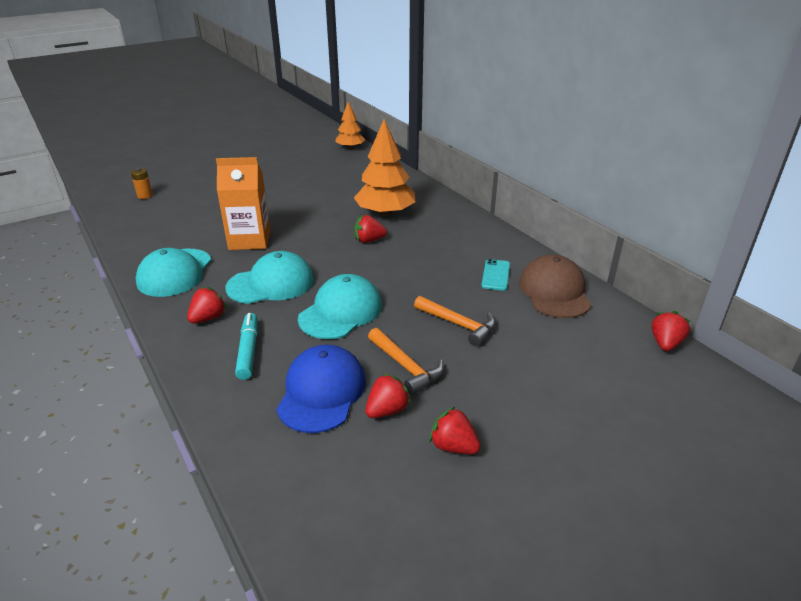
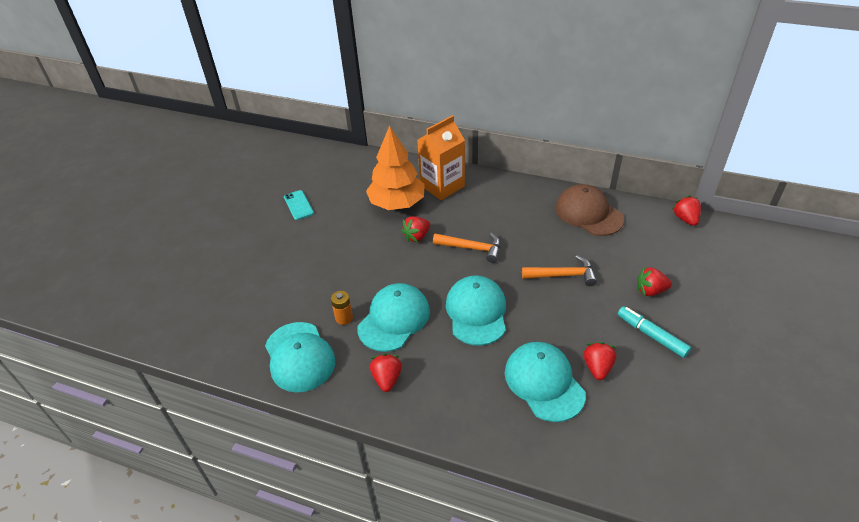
camera: 35 degrees left, 10 degrees up
orange battery [131,168,153,199] -> orange battery moved to [331,291,353,325]
orange carton [216,157,270,250] -> orange carton moved to [417,115,465,200]
turquoise marker [235,313,258,380] -> turquoise marker moved to [618,306,691,358]
blue cap [276,345,366,433] -> turquoise cap [505,342,586,422]
orange tree [335,101,365,149] -> none
orange hammer [368,328,444,395] -> orange hammer moved to [433,233,500,263]
red strawberry [429,406,480,454] -> red strawberry moved to [637,267,672,296]
turquoise phone [481,259,510,291] -> turquoise phone moved to [284,190,314,220]

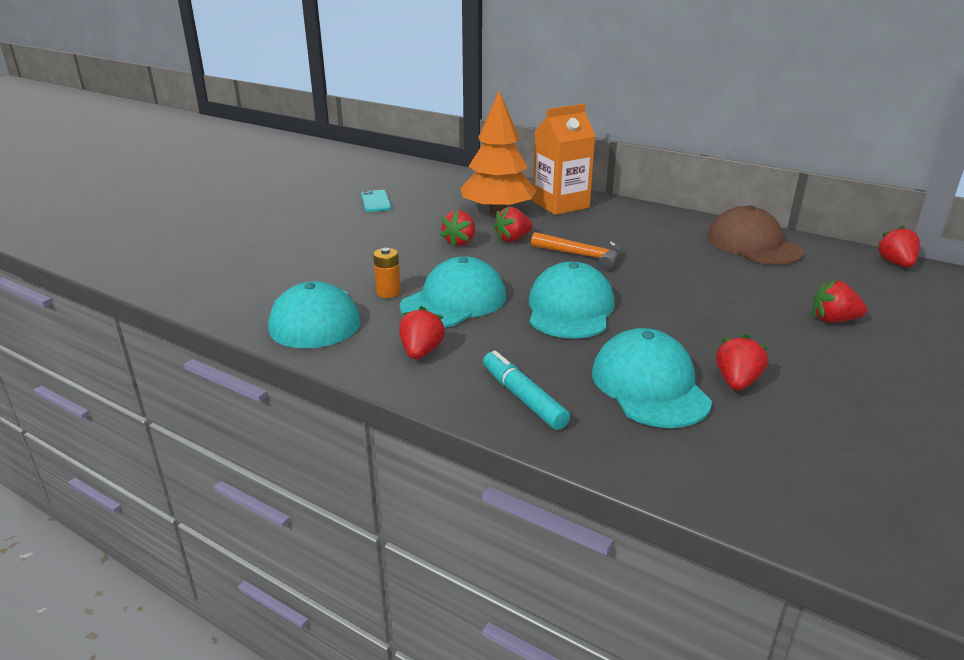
camera: 10 degrees right, 15 degrees down
orange hammer [522,255,597,286] -> none
turquoise marker [618,306,691,358] -> turquoise marker moved to [483,351,570,430]
none -> red strawberry [440,211,475,247]

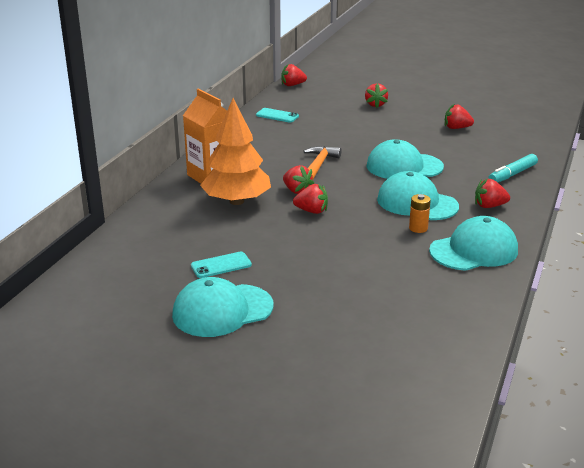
camera: 100 degrees left, 0 degrees up
turquoise cap [592,328,712,428] -> turquoise cap moved to [172,277,273,337]
brown cap [707,205,804,265] -> turquoise phone [256,108,299,123]

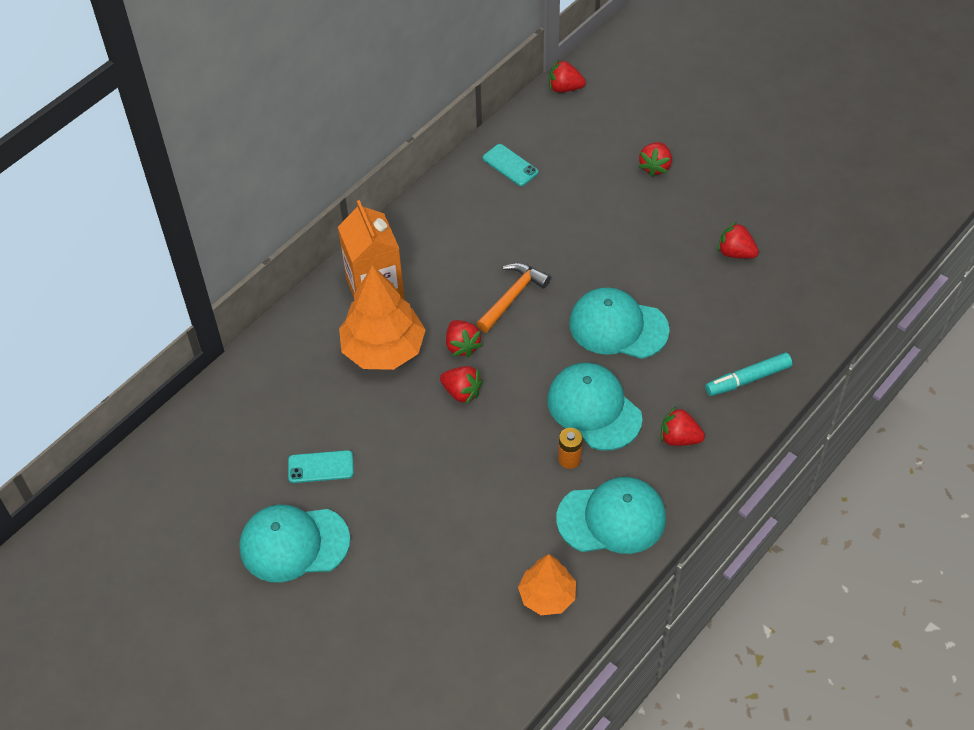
camera: 20 degrees right, 25 degrees up
none -> orange tree [518,554,576,615]

